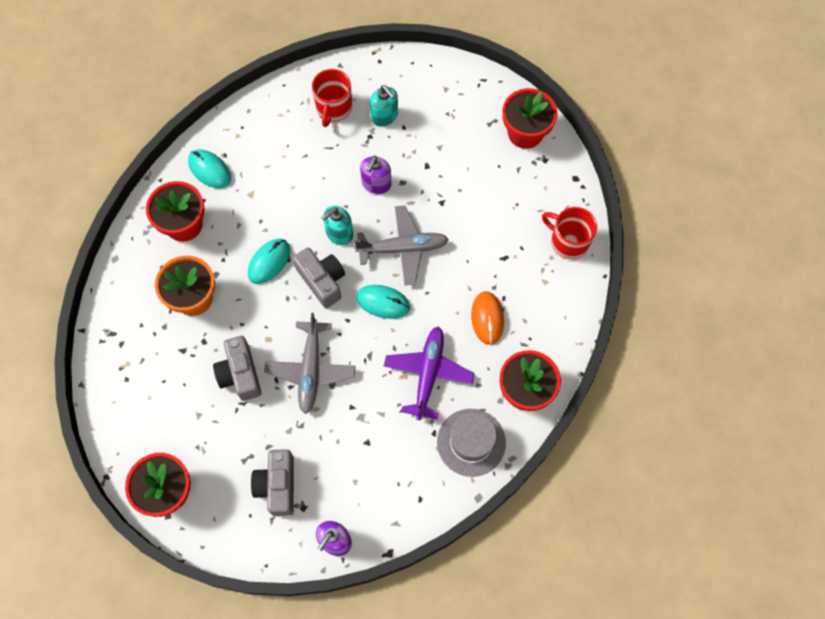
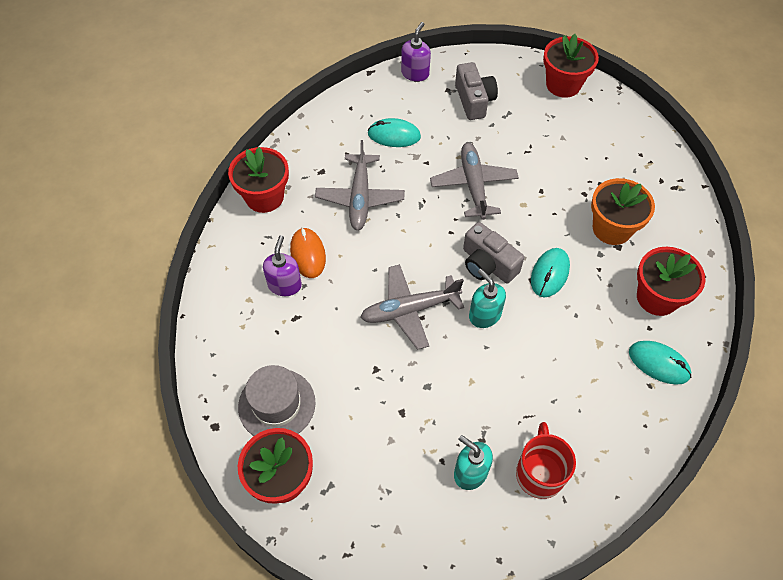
camera: 170 degrees right, 10 degrees down
grey camera [213,336,261,401] -> none
turquoise soap dispenser [321,206,353,245] -> turquoise soap dispenser turned 75 degrees counterclockwise [469,269,506,328]
turquoise mouse [356,285,410,319] -> turquoise mouse moved to [367,118,421,147]
purple soap dispenser [360,156,392,194] -> purple soap dispenser moved to [263,235,302,296]
purple plane [384,326,475,420] -> grey plane [315,140,405,230]
grey hat [437,409,506,477] -> grey hat moved to [238,365,316,436]
red mug [542,207,597,259] -> none

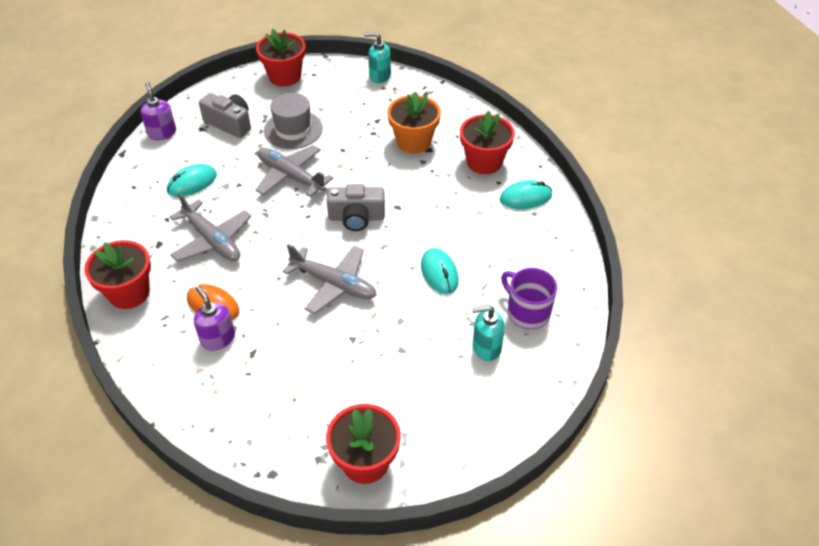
camera: 45 degrees left, 10 degrees down
grey hat [238,365,316,436] -> grey hat moved to [264,93,323,149]
grey plane [360,264,464,350] -> grey plane turned 90 degrees counterclockwise [282,244,377,314]
turquoise soap dispenser [469,269,506,328] -> turquoise soap dispenser moved to [364,32,391,83]
red mug [516,422,576,499] -> purple mug [501,268,557,329]
turquoise mouse [531,248,570,297] -> turquoise mouse moved to [421,248,459,294]

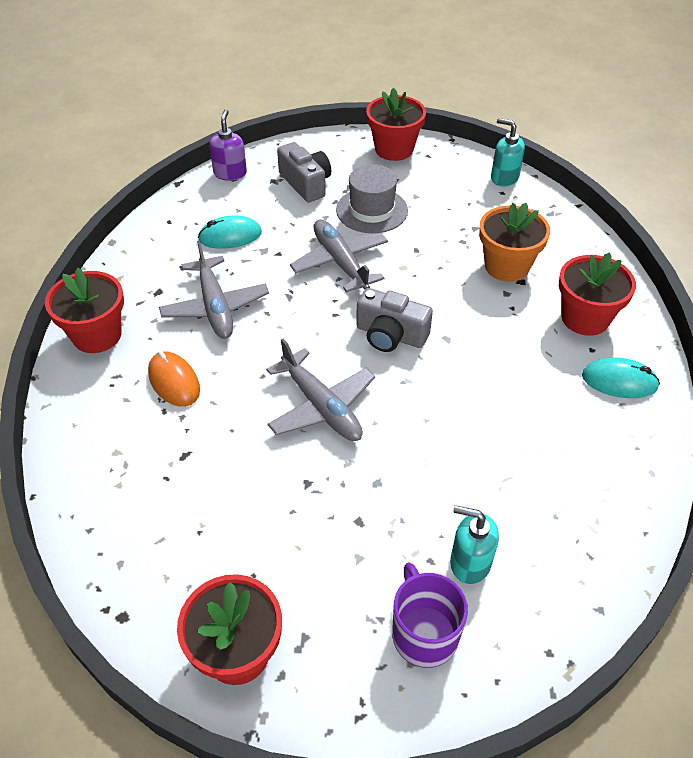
camera: 25 degrees right, 0 degrees up
purple soap dispenser [194,286,235,351] -> none
turquoise mouse [421,248,459,294] -> none
purple mug [501,268,557,329] -> purple mug moved to [392,562,468,668]

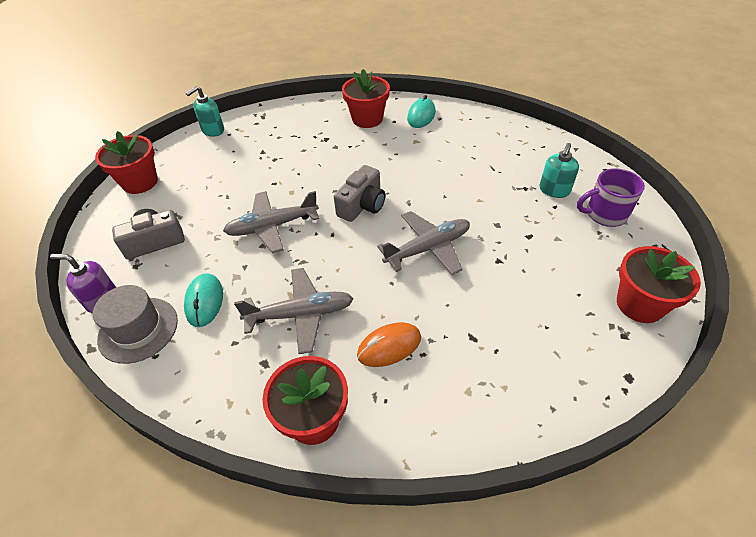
camera: 80 degrees left, 0 degrees up
grey hat [336,164,408,233] -> grey hat moved to [93,285,178,364]
orange flower pot [479,203,550,282] -> none

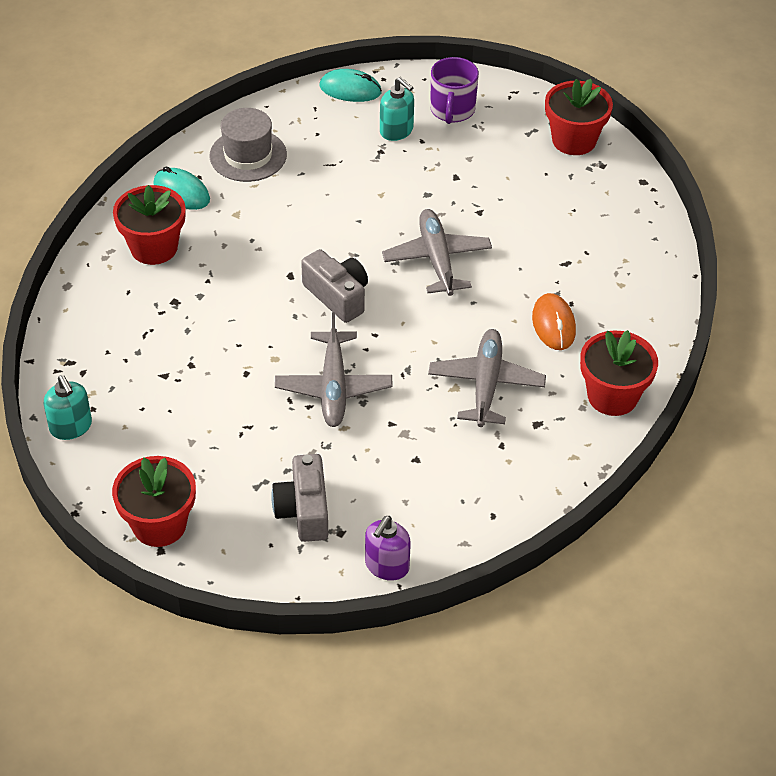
camera: 75 degrees left, 0 degrees up
grey hat [93,285,178,364] -> grey hat moved to [209,108,287,182]
turquoise mouse [184,273,223,327] -> turquoise mouse moved to [320,69,382,102]

